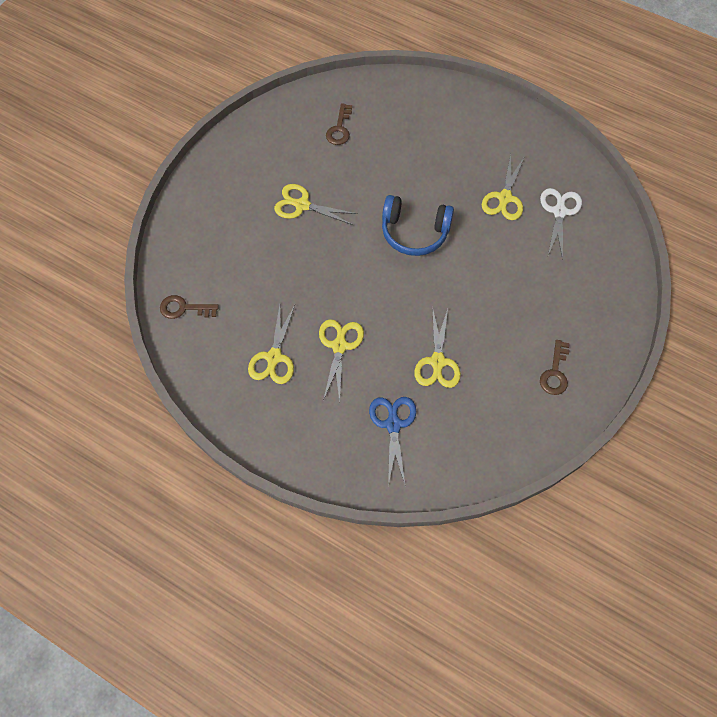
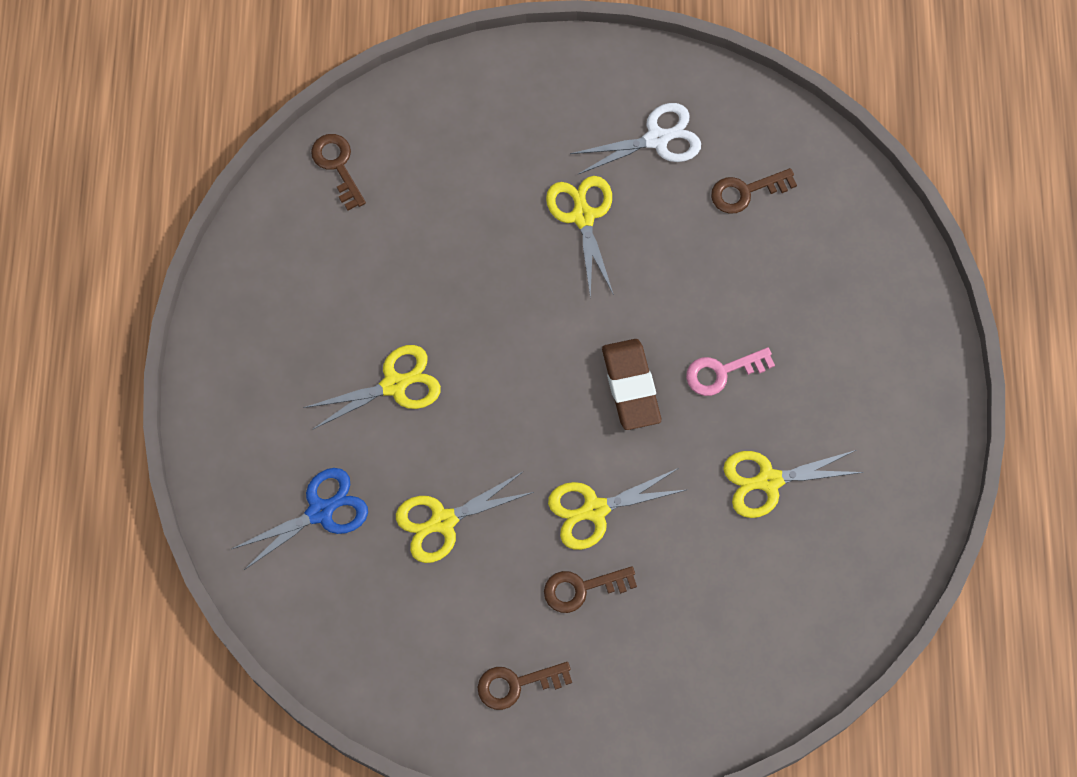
camera: 60 degrees right, 5 degrees up
yellow scissors [248,305,295,384] -> yellow scissors moved to [548,468,686,550]
blue headphones [382,195,454,256] -> brown eraser [602,339,661,430]
white scissors [540,188,582,260] -> white scissors moved to [570,103,701,175]
none -> brown key [544,566,637,613]
none -> pink key [686,347,775,396]

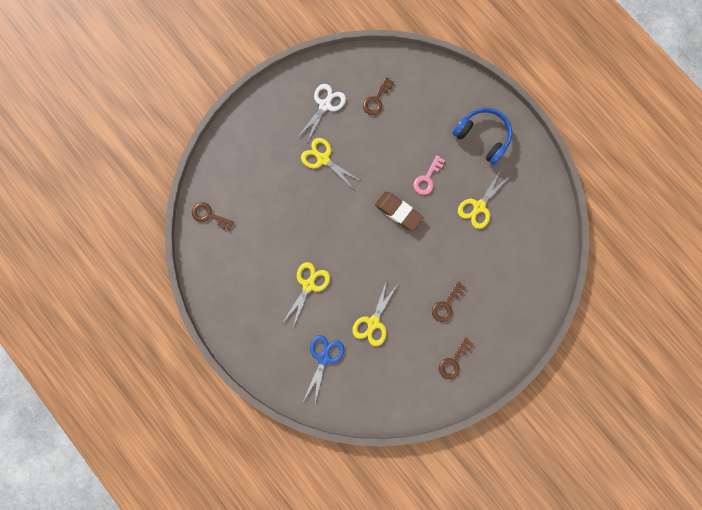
camera: 40 degrees left, 10 degrees up
yellow scissors [548,468,686,550] -> none
none -> blue headphones [452,108,512,165]

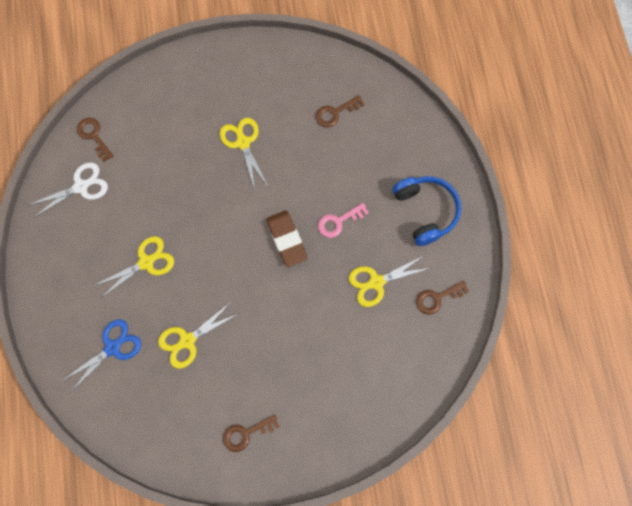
camera: 30 degrees right, 5 degrees down
white scissors [297,84,346,143] -> white scissors moved to [29,163,108,217]
brown key [432,281,466,322] -> brown key moved to [416,281,469,315]

